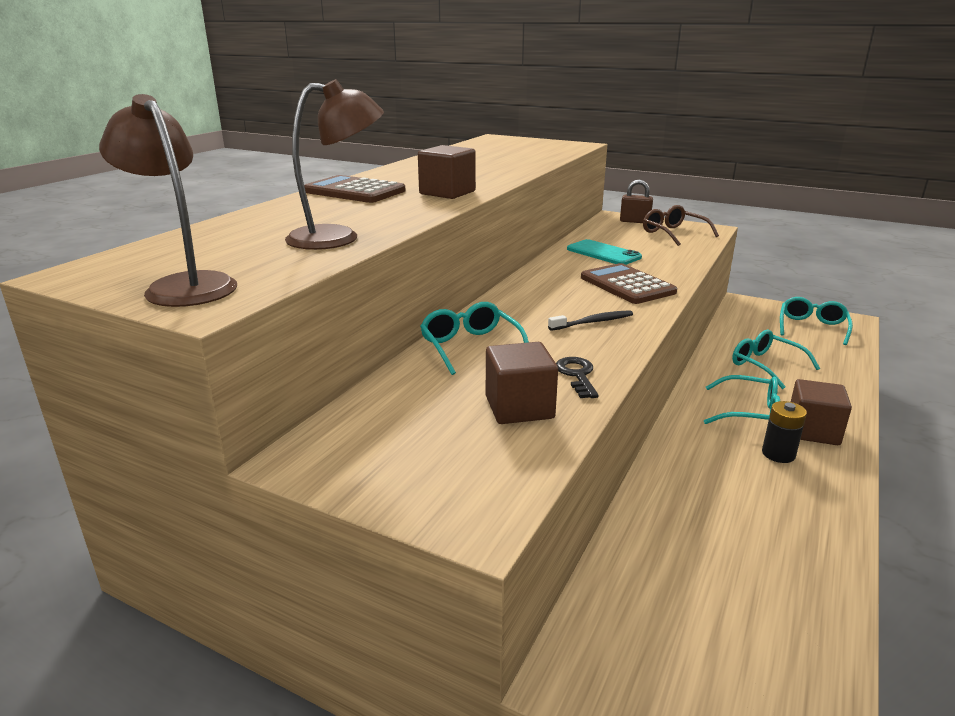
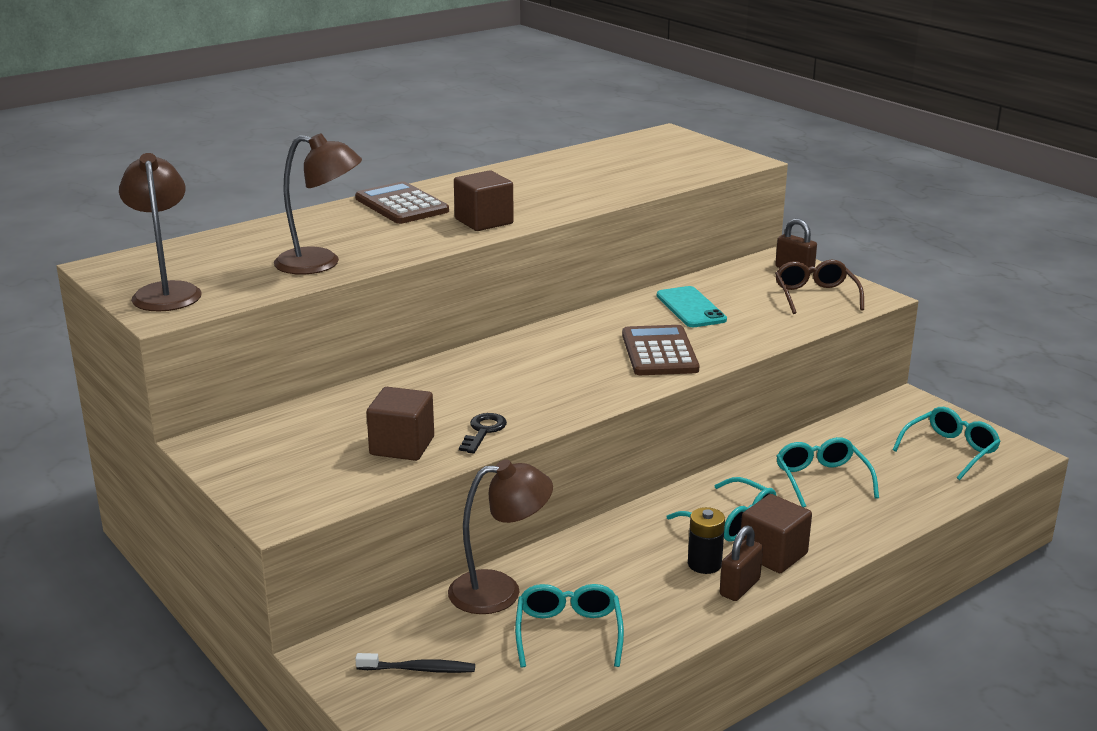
camera: 25 degrees right, 0 degrees up
turquoise glasses [420,302,529,375] -> turquoise glasses moved to [515,584,624,668]
black toothbrush [548,310,633,331] -> black toothbrush moved to [355,653,475,673]
none -> brown lamp [448,459,553,614]
none -> brown padlock [720,525,763,601]

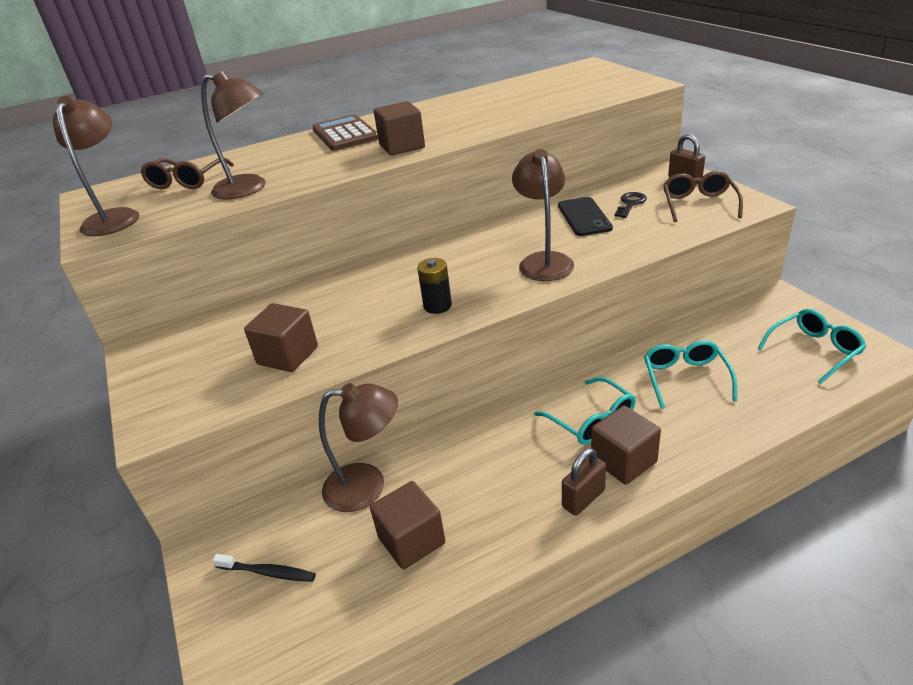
camera: 15 degrees right, 10 degrees up
black key [459,413,507,454] -> black key moved to [615,192,647,218]
turquoise glasses [515,584,624,668] -> brown cube [370,481,445,570]
brown calculator [622,325,700,375] -> brown lamp [512,149,574,281]
turquoise phone [657,286,727,327] -> black phone [558,197,613,236]
black battery [688,507,725,574] -> black battery moved to [417,258,452,314]
none -> brown glasses [140,158,234,189]

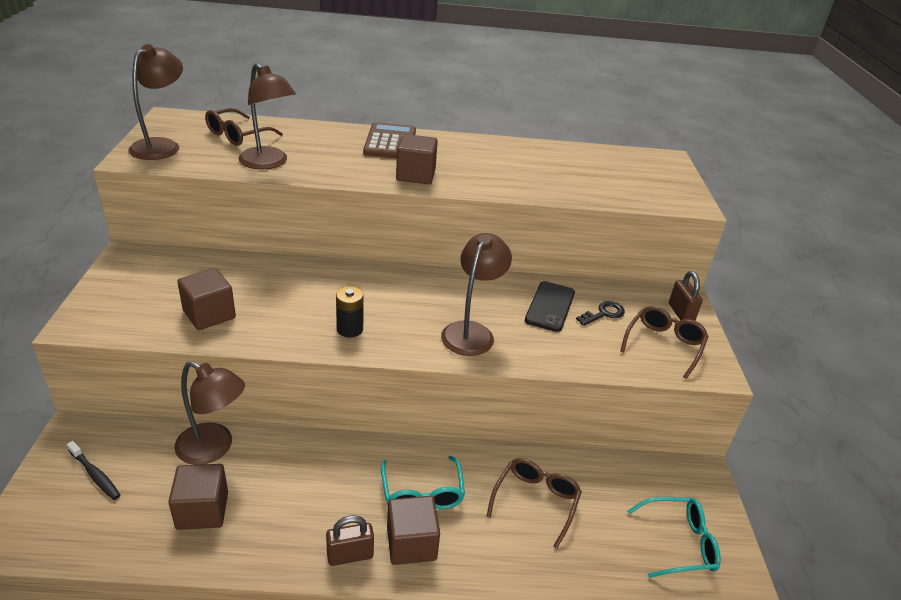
camera: 20 degrees right, 0 degrees up
turquoise glasses [644,340,737,409] -> brown glasses [486,458,582,549]

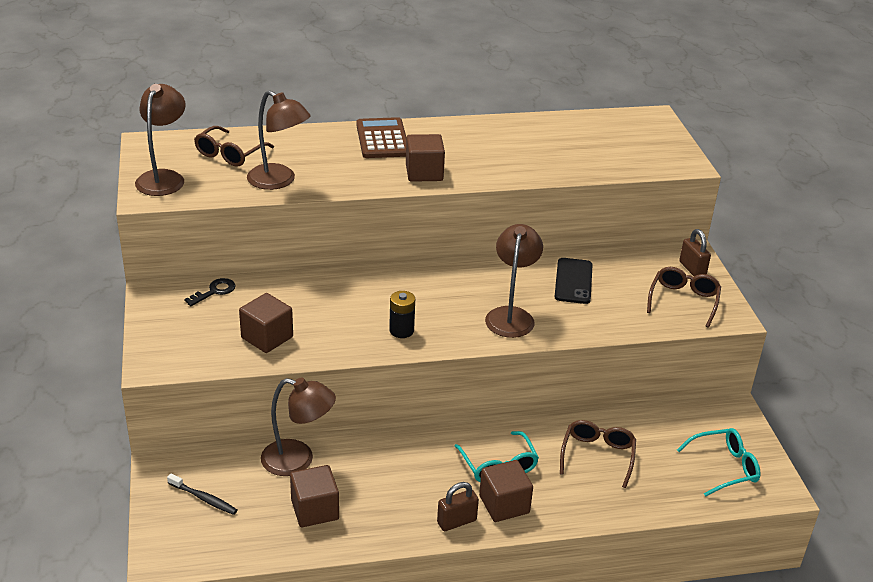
camera: 10 degrees left, 0 degrees up
black key [576,301,625,326] -> black key moved to [184,278,236,306]

